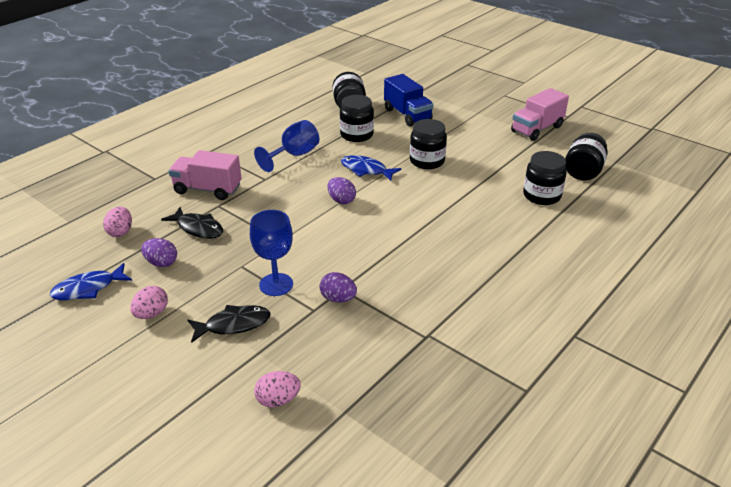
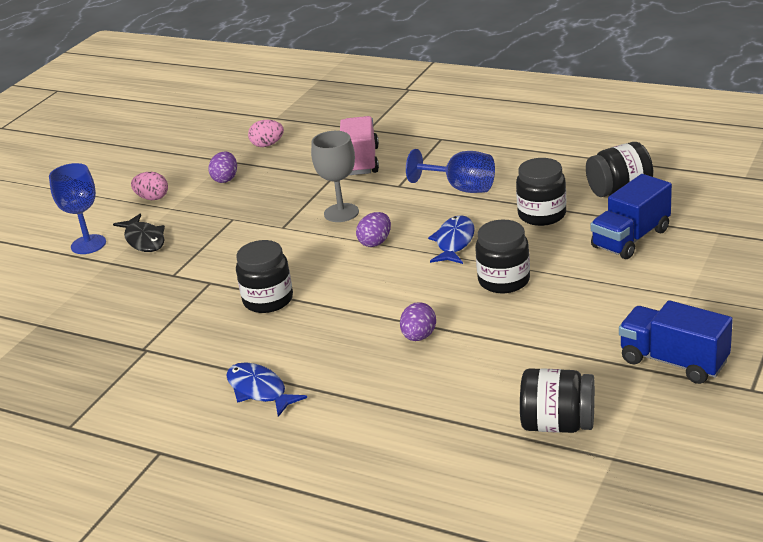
camera: 80 degrees right, 5 degrees down
blue fish [50,263,132,300] -> blue fish moved to [226,362,307,417]
black fish [161,207,223,239] -> none
blue goblet [250,210,293,296] -> blue goblet moved to [49,163,106,254]
pink egg [254,371,301,407] -> none
purple egg [319,272,357,303] -> purple egg moved to [400,302,436,341]
pink truck [511,88,569,141] -> blue truck [619,300,733,384]
black jar [523,151,567,205] -> black jar moved to [236,240,293,313]
none -> grey goblet [311,131,359,222]

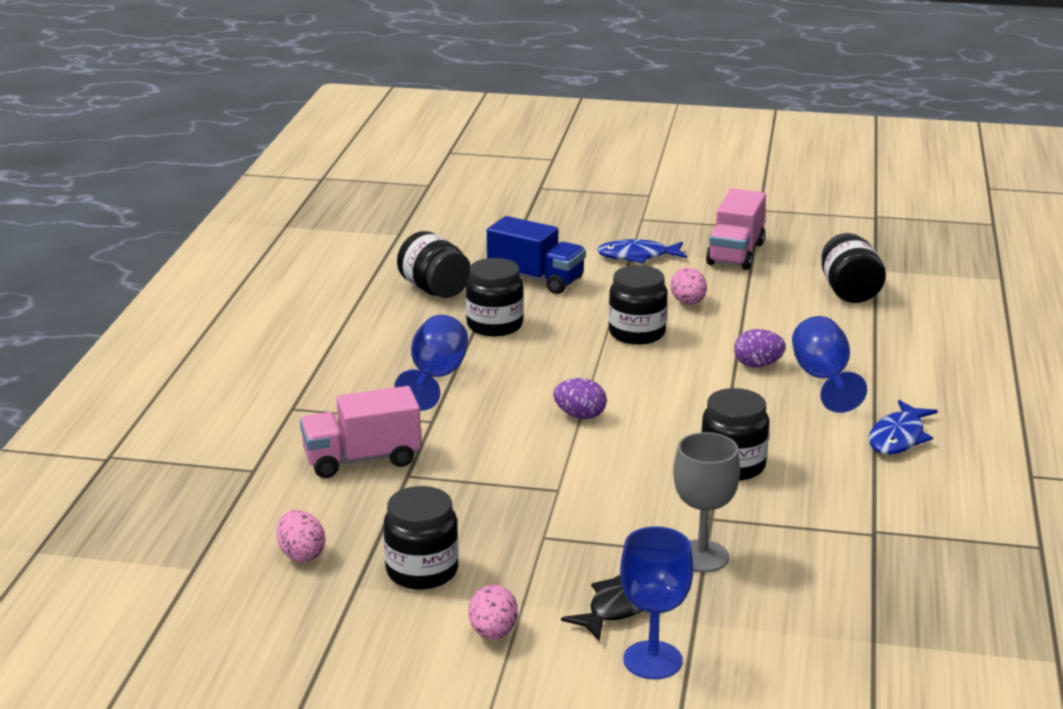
camera: 110 degrees left, 5 degrees down
purple egg [208,151,237,183] -> black jar [384,486,458,590]
grey goblet [311,131,359,222] -> grey goblet moved to [673,432,740,572]
blue fish [428,215,475,264] -> blue fish moved to [597,239,687,263]
blue truck [619,300,733,384] -> pink truck [706,189,766,270]
none -> pink egg [671,268,707,305]
none -> blue goblet [792,316,867,413]

